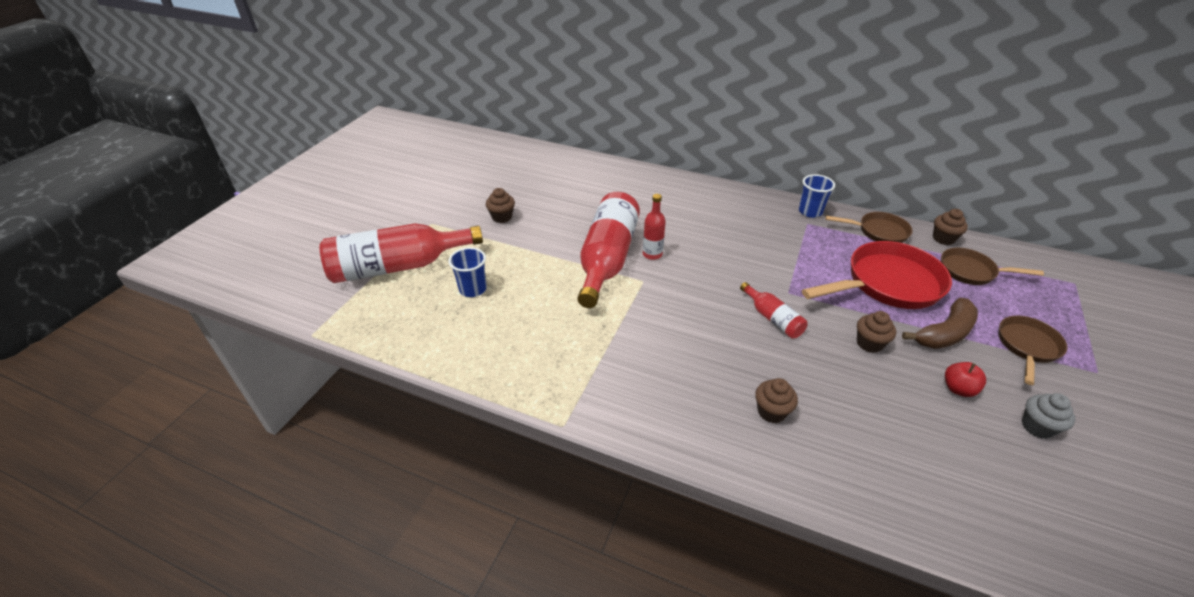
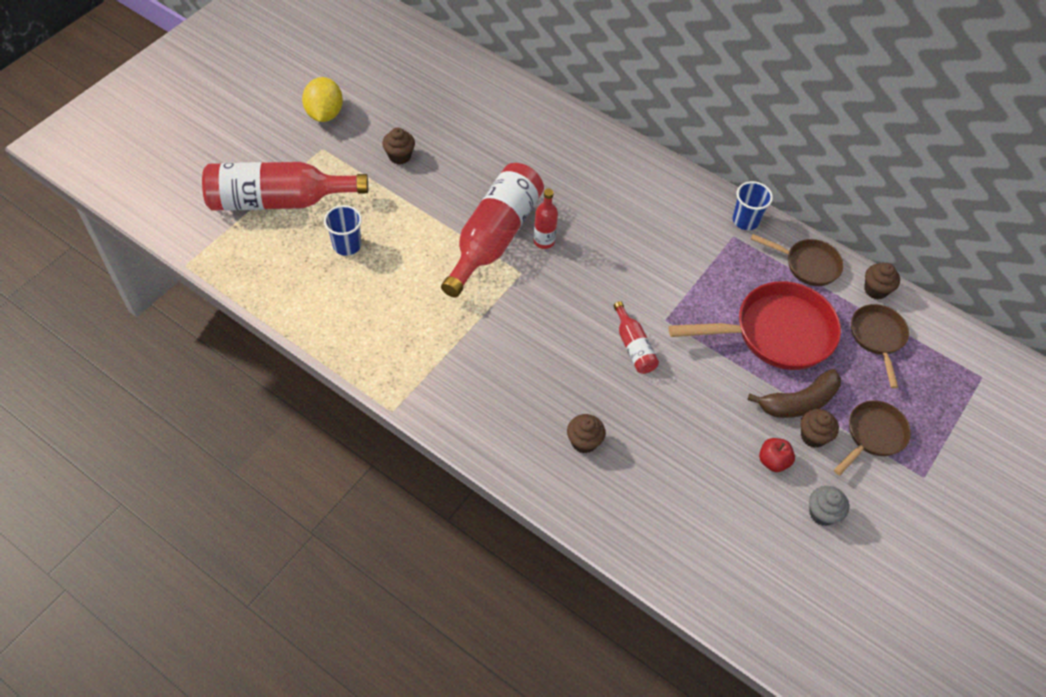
camera: 10 degrees right, 15 degrees up
brown cupcake [857,311,896,353] -> brown cupcake moved to [801,409,839,448]
brown pan [941,248,1044,285] -> brown pan turned 60 degrees clockwise [851,304,909,388]
none -> yellow lemon [302,77,343,122]

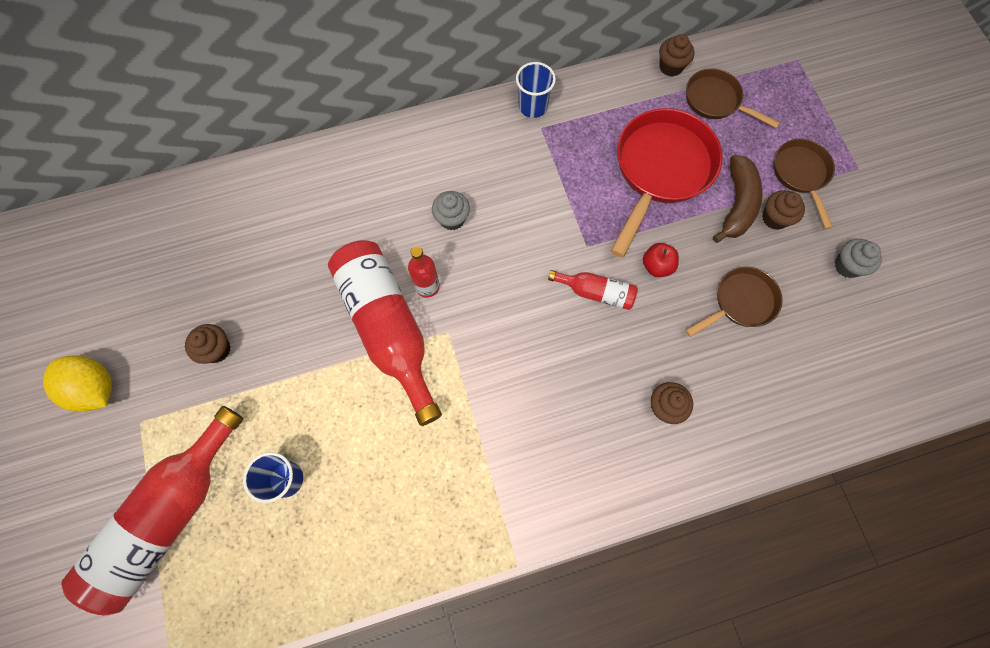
camera: 50 degrees left, 15 degrees up
brown pan [751,234,844,286] -> brown pan moved to [685,267,783,337]
red apple [759,438,795,472] -> red apple moved to [643,243,679,277]
none -> grey cupcake [432,191,470,230]

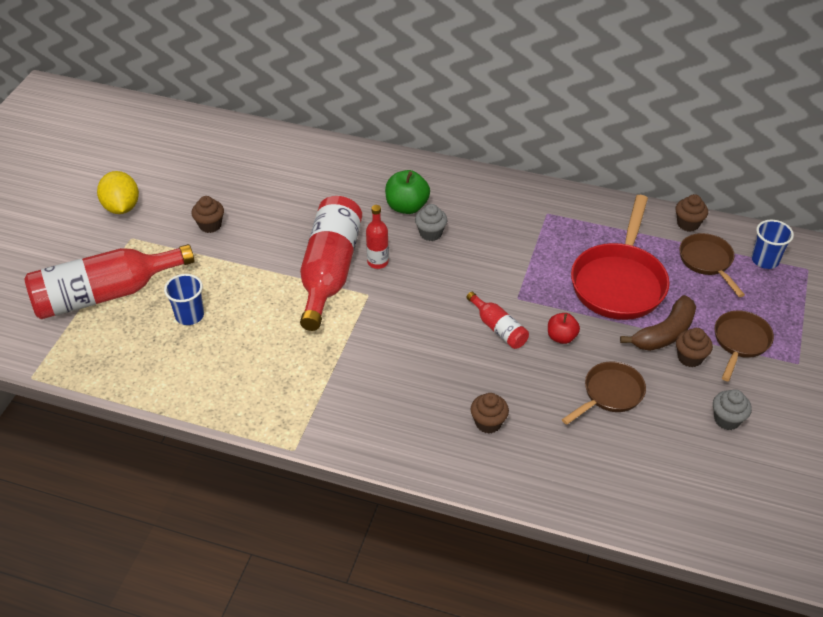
camera: 35 degrees right, 25 degrees down
blue cup [516,62,556,118] -> blue cup moved to [752,220,794,269]
red pan [611,108,723,258] -> red pan turned 135 degrees clockwise [571,195,670,320]
brown pan [685,267,783,337] -> brown pan turned 45 degrees counterclockwise [562,361,646,425]
none -> green apple [385,170,430,214]

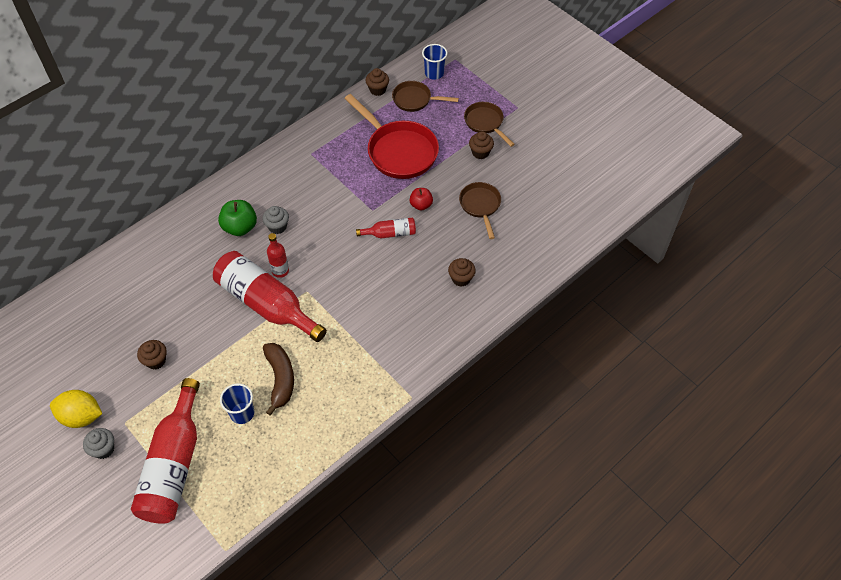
camera: 60 degrees left, 10 degrees up
brown banana [620,295,696,351] -> brown banana moved to [263,343,294,415]
grey cupcake [713,389,752,430] -> grey cupcake moved to [83,428,114,459]

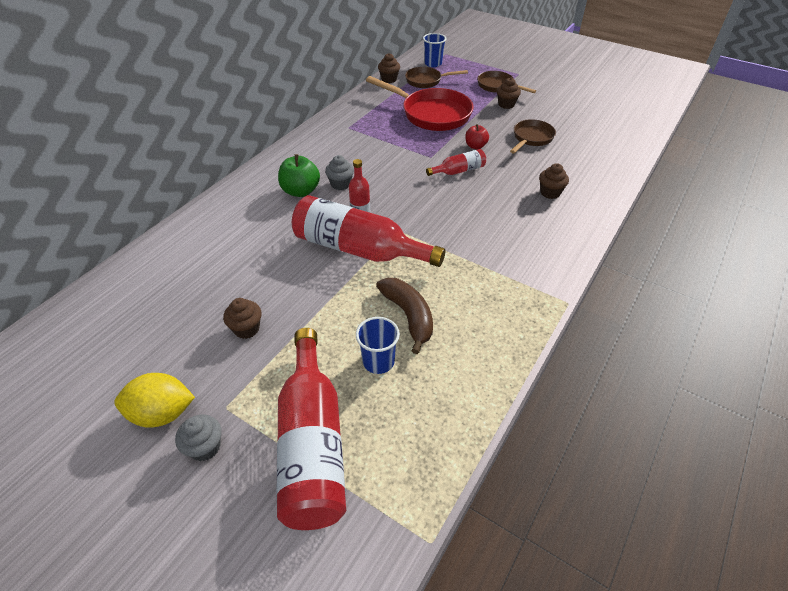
camera: 15 degrees left, 10 degrees down
brown pan [459,182,501,239] -> brown pan turned 60 degrees clockwise [510,119,556,154]

